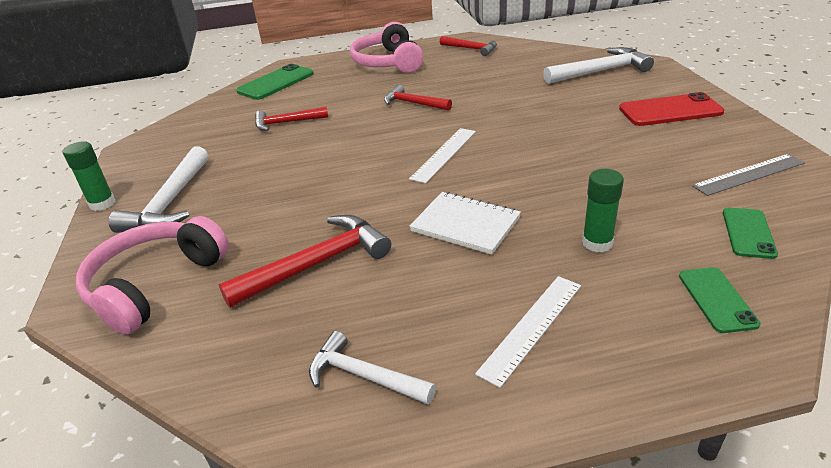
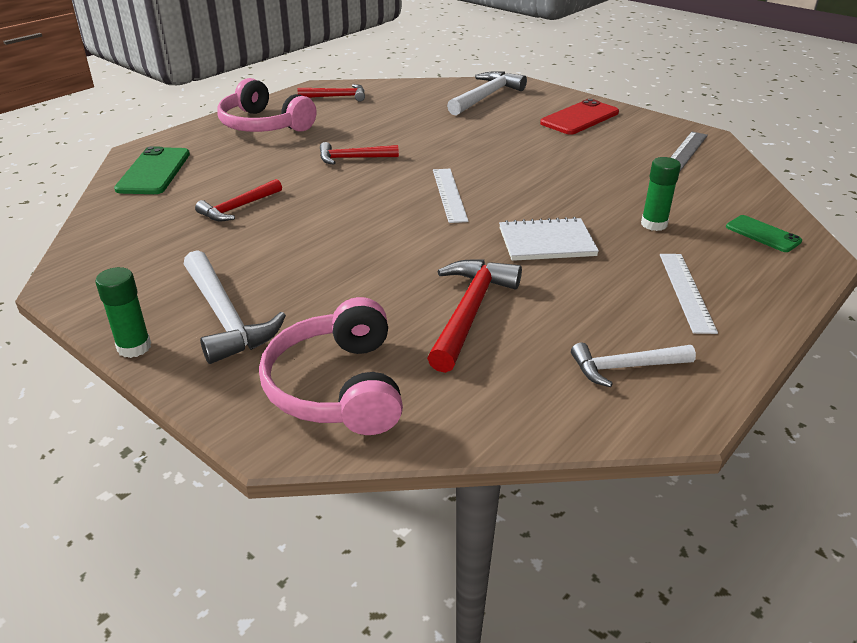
camera: 40 degrees left, 0 degrees up
green phone [723,208,778,259] -> none

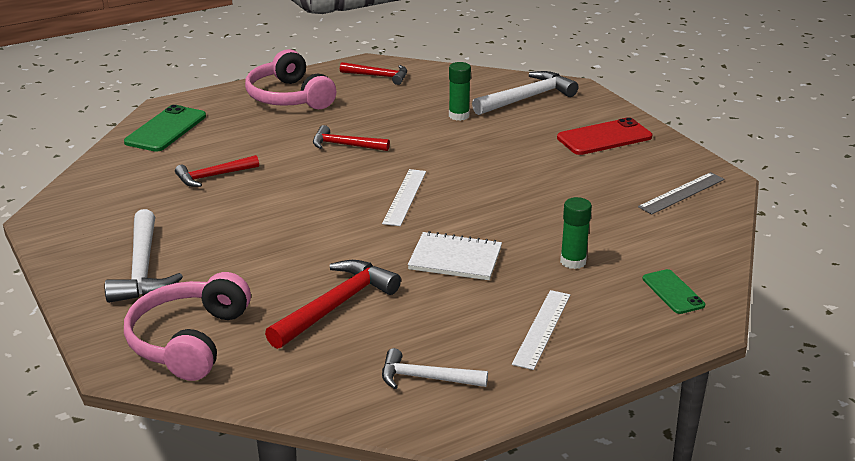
camera: 20 degrees right, 5 degrees down
green glue stick [95,267,151,358] -> green glue stick moved to [449,62,471,121]

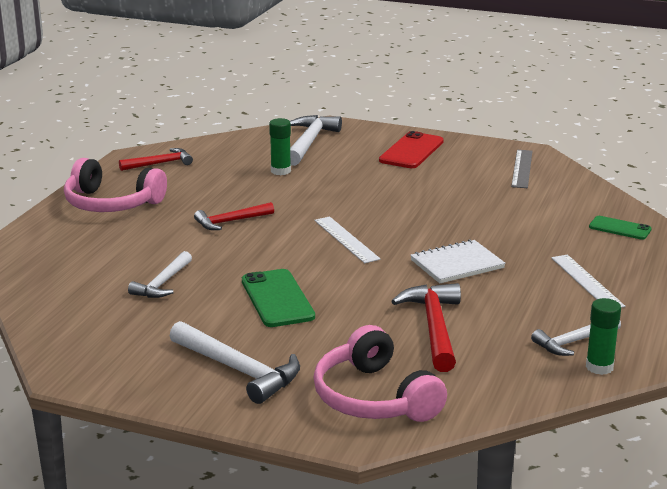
camera: 40 degrees left, 5 degrees down
green phone [124,105,206,152] -> green phone moved to [242,269,315,327]
red hammer [175,155,259,187] -> white hammer [128,251,192,298]
green glue stick [560,197,592,269] -> green glue stick moved to [586,298,621,375]

